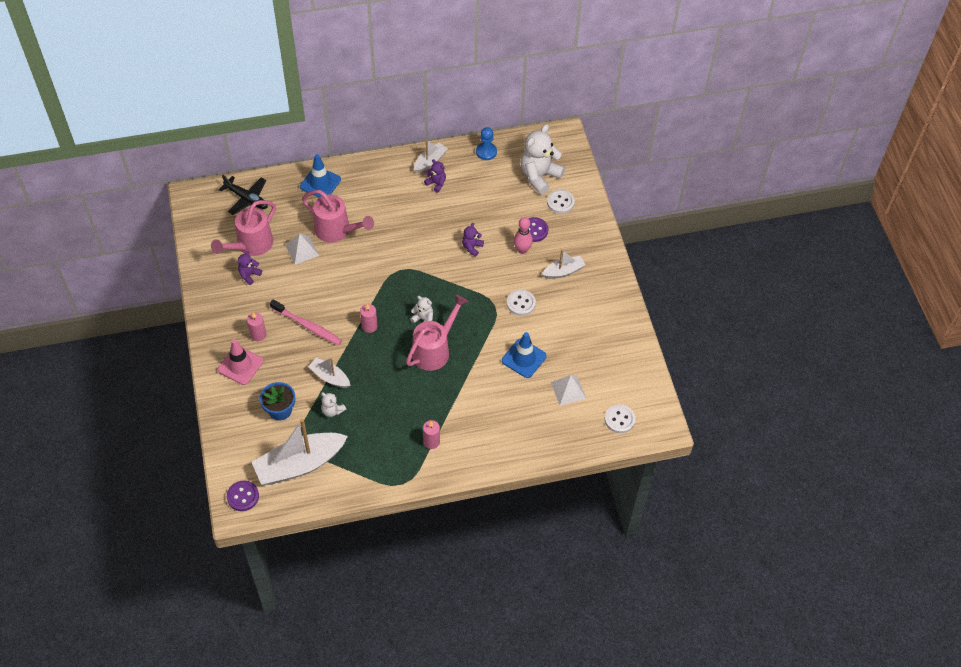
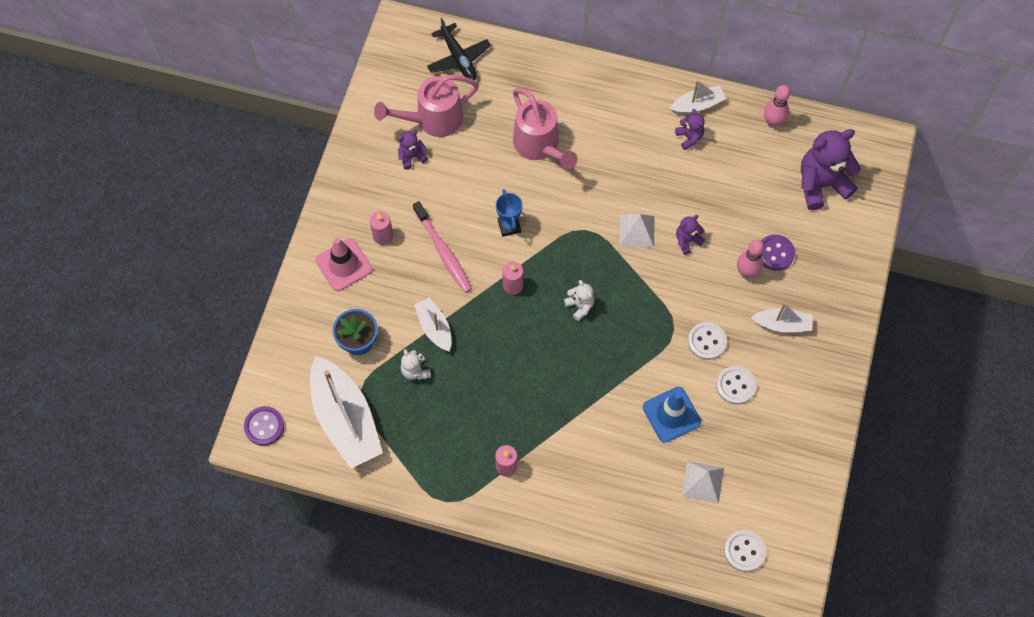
camera: 30 degrees right, 10 degrees up
white boat [252,419,348,485] -> white boat turned 120 degrees counterclockwise [310,356,383,468]
white pyramid [285,233,319,265] -> white pyramid moved to [619,214,655,248]
blue traffic cone [300,154,341,198] -> none
pink watering can [406,294,468,371] -> none
blue pawn [476,127,497,160] -> pink bowling pin [764,85,791,128]
white teddy bear [520,124,565,195] -> purple teddy bear [801,129,861,210]
white button [547,190,575,214] -> white button moved to [716,366,756,405]
none -> blue trophy [496,189,523,237]

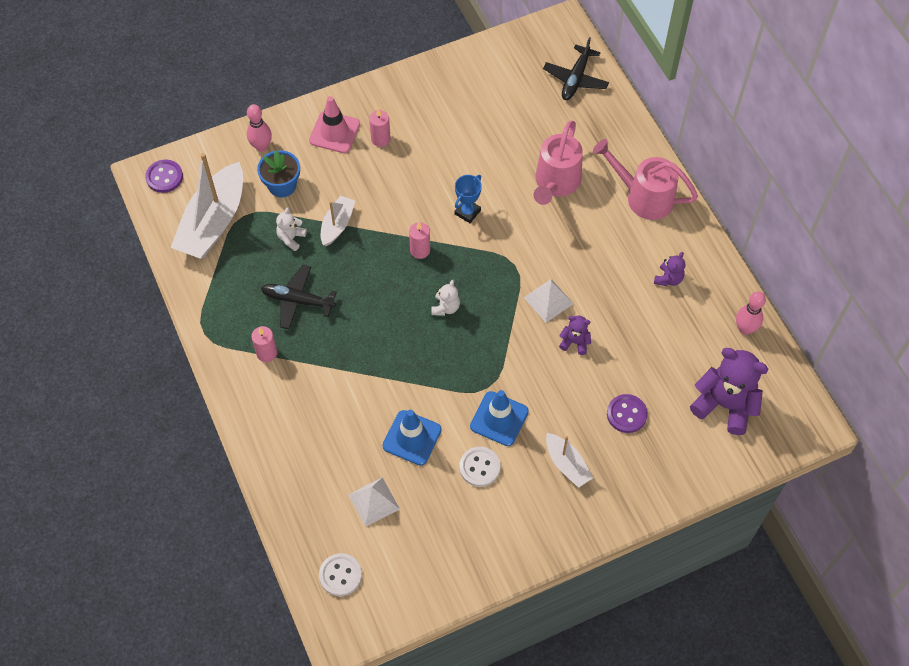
camera: 50 degrees right, 5 degrees down
pink watering can [374,75,479,137] -> pink watering can moved to [593,139,698,220]
purple teddy bear [398,130,428,170] -> none
pink toothbrush [413,201,472,293] -> none
white boat [670,80,726,114] -> none
white button [688,322,727,360] -> blue traffic cone [470,390,529,446]
pink bowling pin [737,240,764,278] -> pink bowling pin moved to [247,104,272,152]
none -> black plane [261,265,337,329]

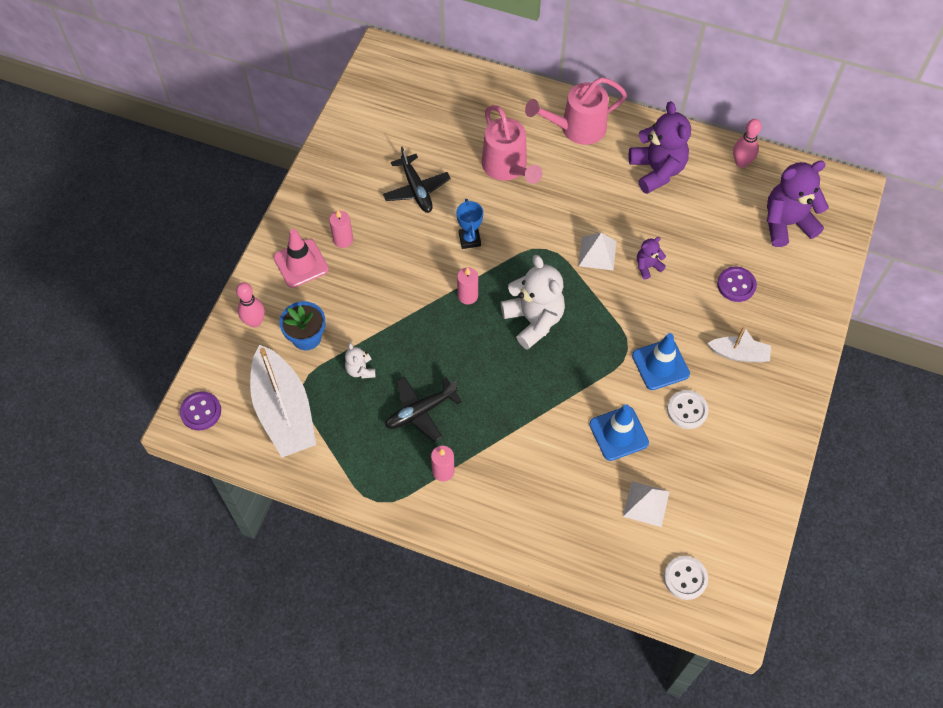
camera: 45 degrees left, 0 degrees up
white boat [321,196,355,246] -> none
white teddy bear [431,280,460,316] -> white teddy bear [501,255,565,350], size x2.07
black plane [543,37,609,100] -> black plane moved to [383,147,451,213]
purple teddy bear [654,252,685,286] -> purple teddy bear [629,101,691,194], size x2.07

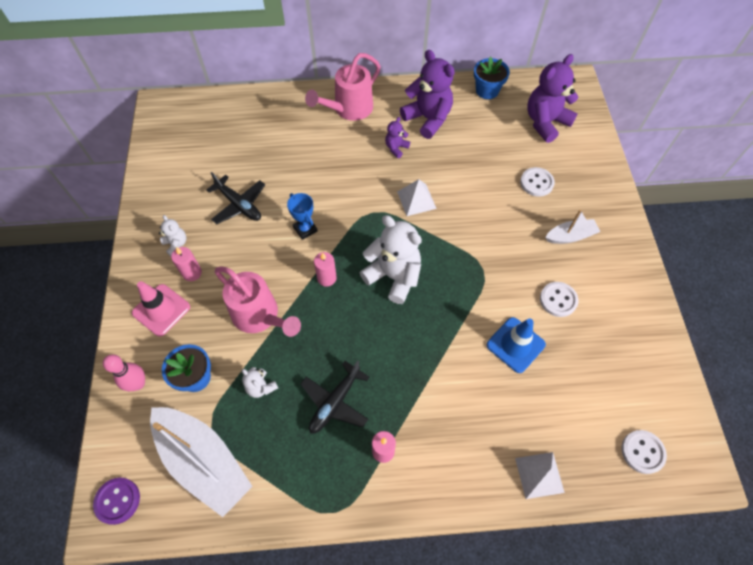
camera: 25 degrees left, 0 degrees up
pink watering can [482,105,543,184] -> pink watering can moved to [215,266,301,337]
white pyramid [623,481,670,527] -> white pyramid moved to [515,452,565,499]
blue traffic cone [632,333,690,390] -> none
purple teddy bear [637,237,666,279] -> purple teddy bear moved to [385,117,410,158]
purple button [717,267,757,302] -> white button [520,167,555,197]
pink bowling pin [733,119,762,168] -> blue flower pot [474,57,510,99]
none -> white teddy bear [159,215,186,256]

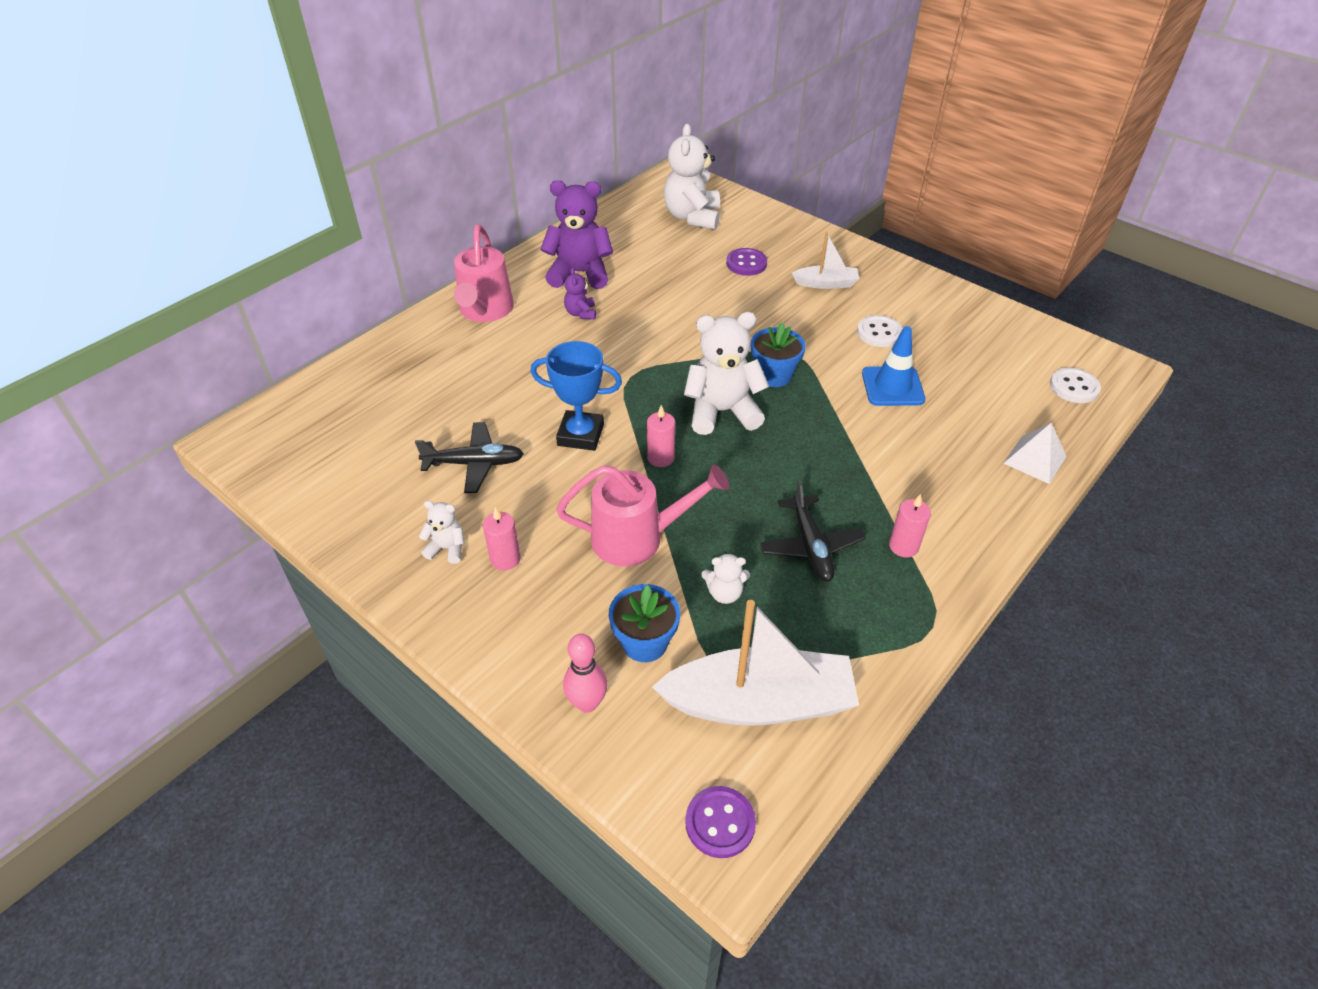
camera: 45 degrees left, 15 degrees down
pink traffic cone [132,281,190,337] -> none
blue trophy [287,193,317,240] -> blue trophy [530,341,622,451], size x1.52
white pyramid [397,179,437,216] -> none
blue flower pot [474,57,510,99] -> blue flower pot moved to [751,322,806,387]
white button [520,167,555,197] -> purple button [726,248,767,276]
purple teddy bear [527,54,579,143] -> white teddy bear [664,124,720,230]
white boat [545,209,601,244] -> white boat turned 60 degrees clockwise [792,232,859,289]

